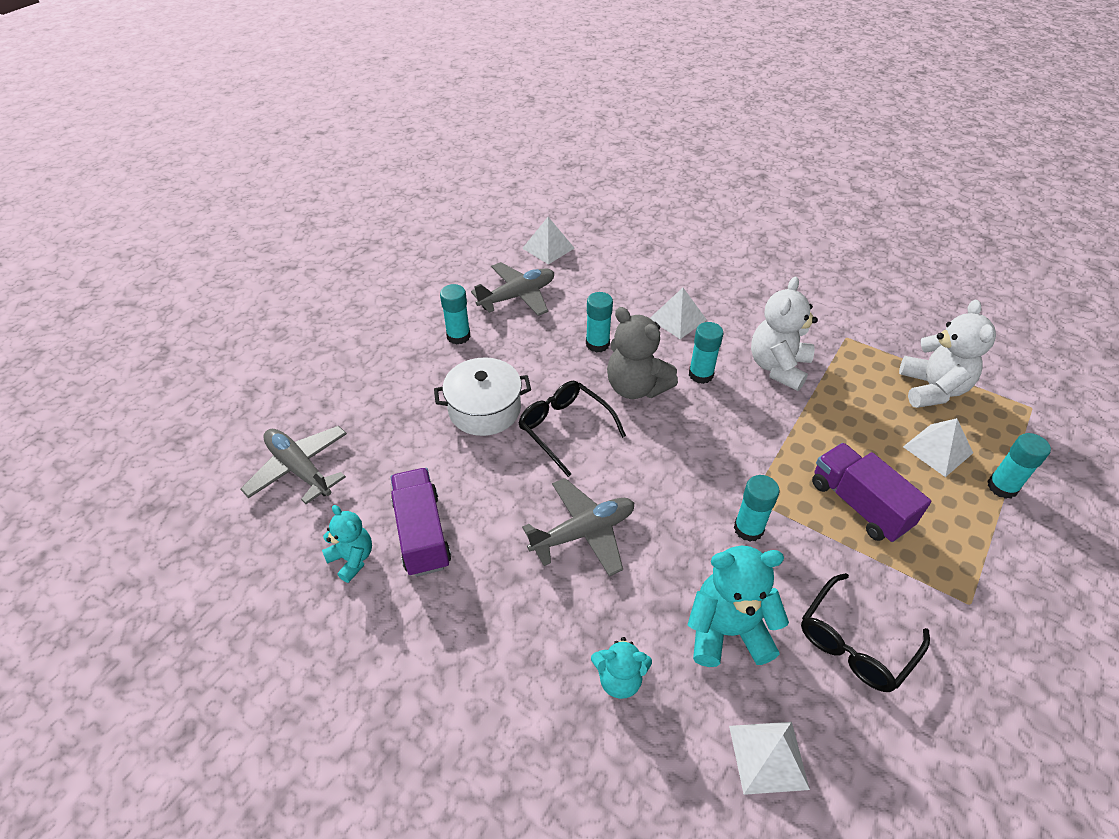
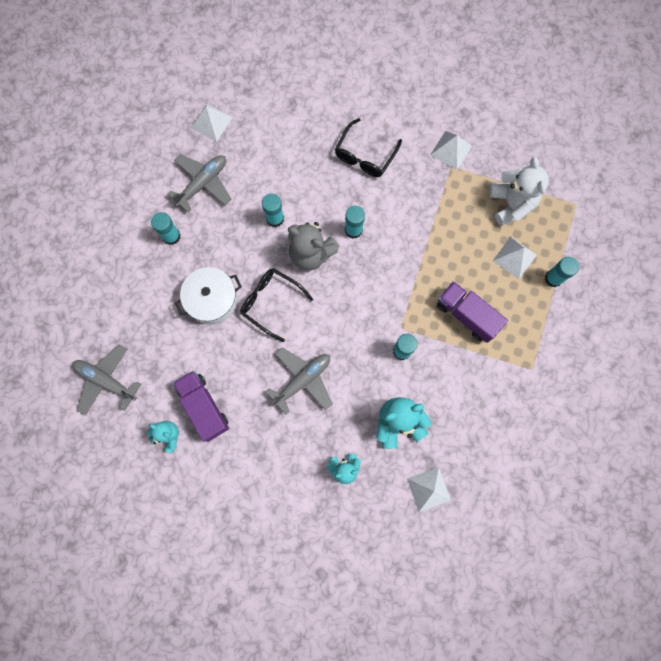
camera: 15 degrees left, 30 degrees up
white pyramid [650,288,707,339] -> white pyramid moved to [430,131,472,170]
white teddy bear [751,277,818,391] -> none
black glasses [801,573,930,692] -> black glasses moved to [335,118,402,177]

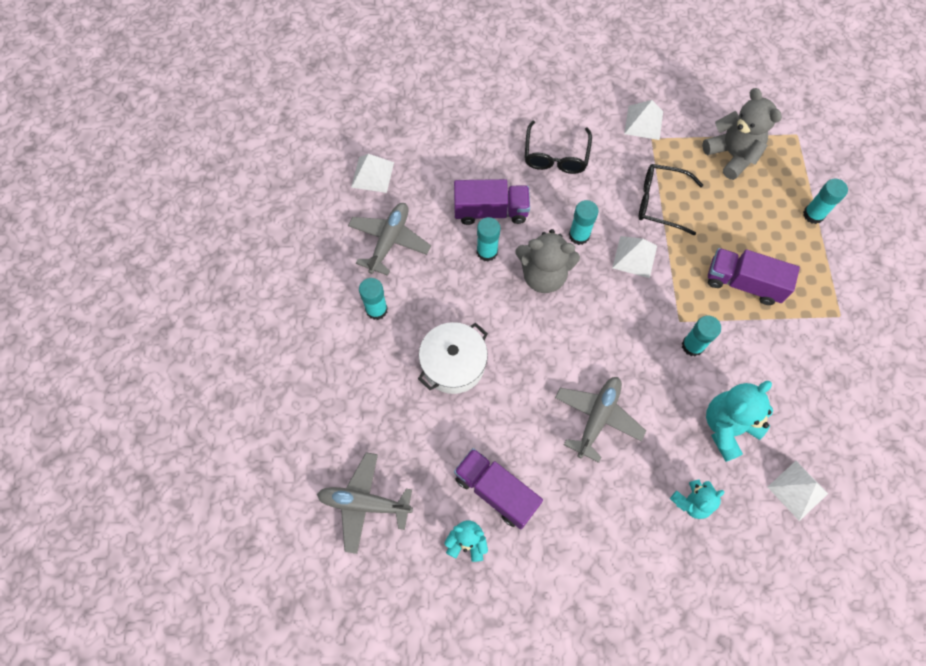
camera: 20 degrees left, 10 degrees down
black glasses [240,268,313,342] -> black glasses moved to [638,164,703,236]
white teddy bear [489,157,549,226] -> grey teddy bear [702,88,782,180]
white pyramid [493,237,537,279] -> white pyramid moved to [612,236,657,278]
none -> purple truck [454,179,530,225]

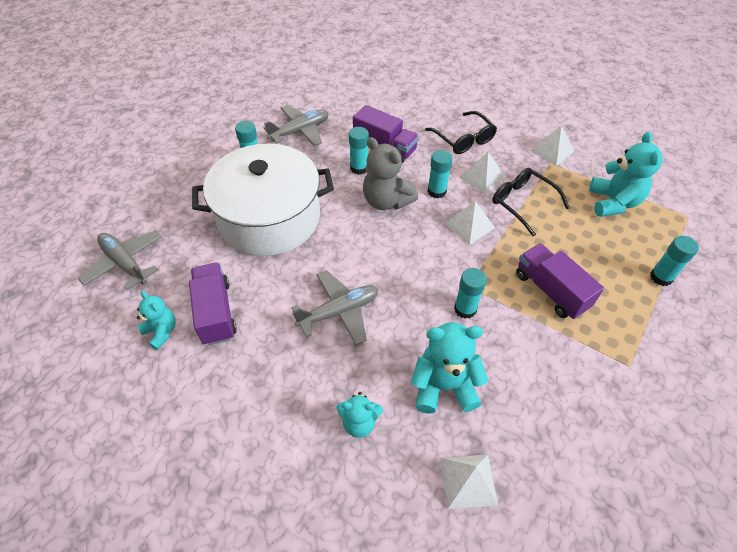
camera: 35 degrees right, 15 degrees down
white pyramid [351,154,394,193] -> white pyramid moved to [459,152,505,194]
white pot [418,322,488,394] -> white pot [192,144,334,256], size x1.83
black glasses [524,121,592,174] -> black glasses turned 75 degrees counterclockwise [425,111,497,154]
grey teddy bear [702,88,782,180] -> turquoise teddy bear [589,132,663,217]

